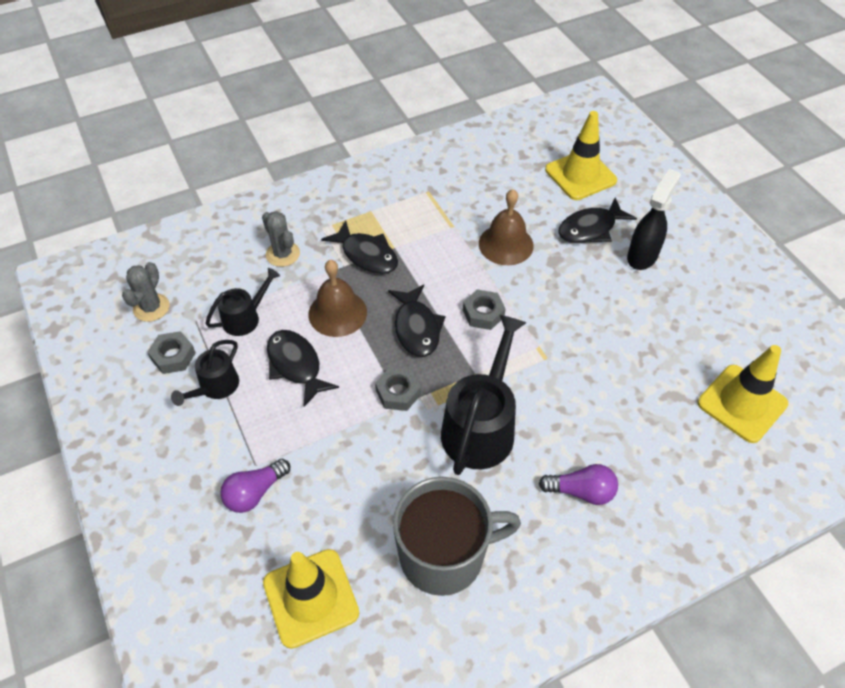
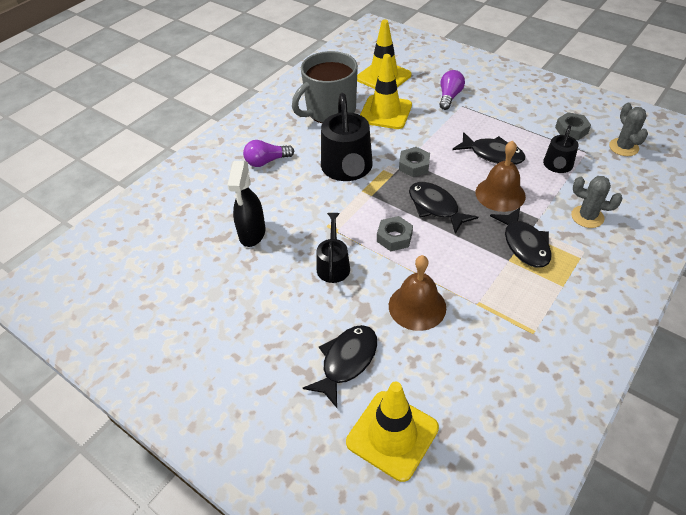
camera: 155 degrees right, 5 degrees down
black watering can [171,340,239,406] -> black watering can moved to [317,213,350,283]
black fish [321,220,398,274] -> black fish turned 120 degrees counterclockwise [490,208,552,268]
black spray bottle [627,169,681,270] -> black spray bottle moved to [227,161,266,247]
yellow traffic cone [698,345,788,443] -> yellow traffic cone moved to [360,54,412,129]

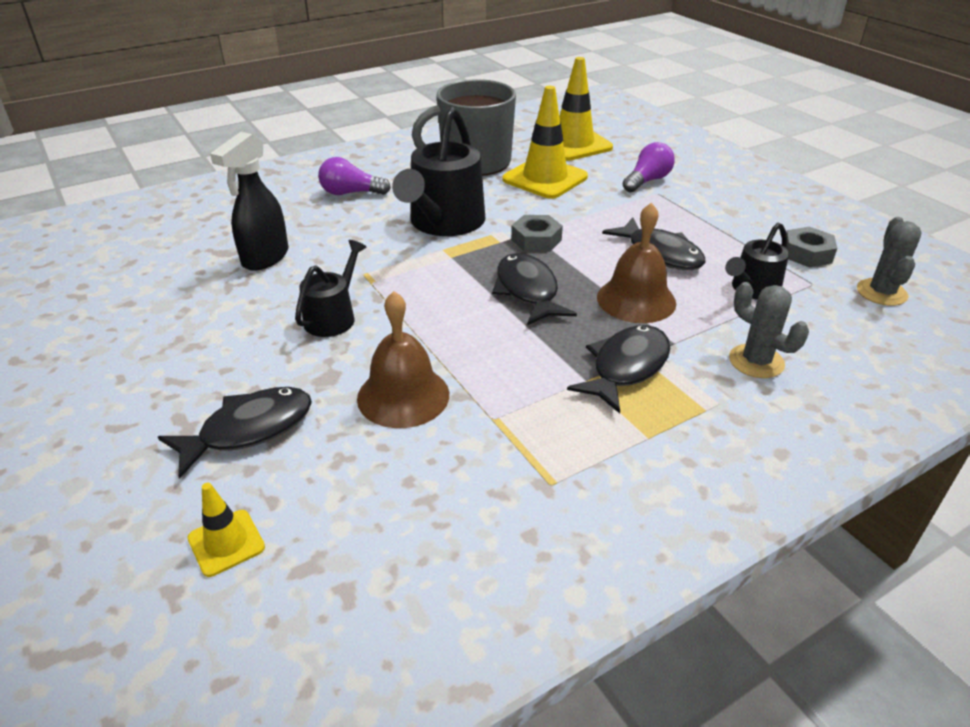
camera: 20 degrees right, 10 degrees down
yellow traffic cone [346,382,439,482] -> yellow traffic cone [187,483,265,577], size x0.51
grey nut [377,216,413,251] -> none
black fish [490,208,552,268] -> black fish turned 150 degrees counterclockwise [567,325,670,414]

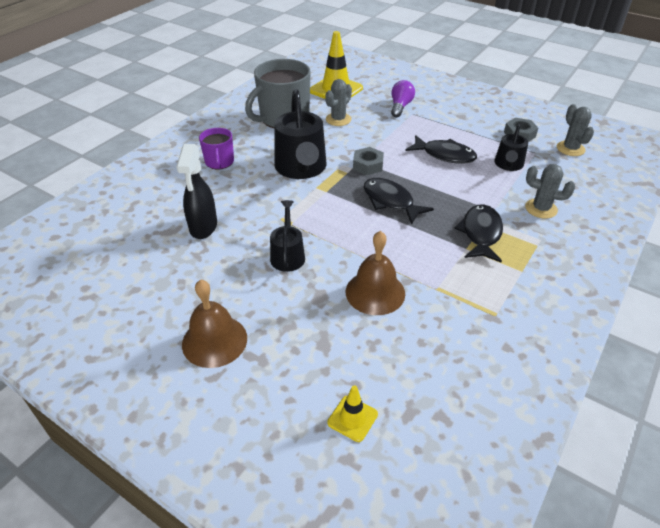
camera: 25 degrees left, 5 degrees up
black fish [158,387,312,479] -> none
purple light bulb [318,157,391,195] -> purple mug [199,128,234,169]
yellow traffic cone [502,86,588,199] -> grey cactus [325,79,352,126]
brown bell [597,202,676,323] -> brown bell moved to [182,279,247,368]

